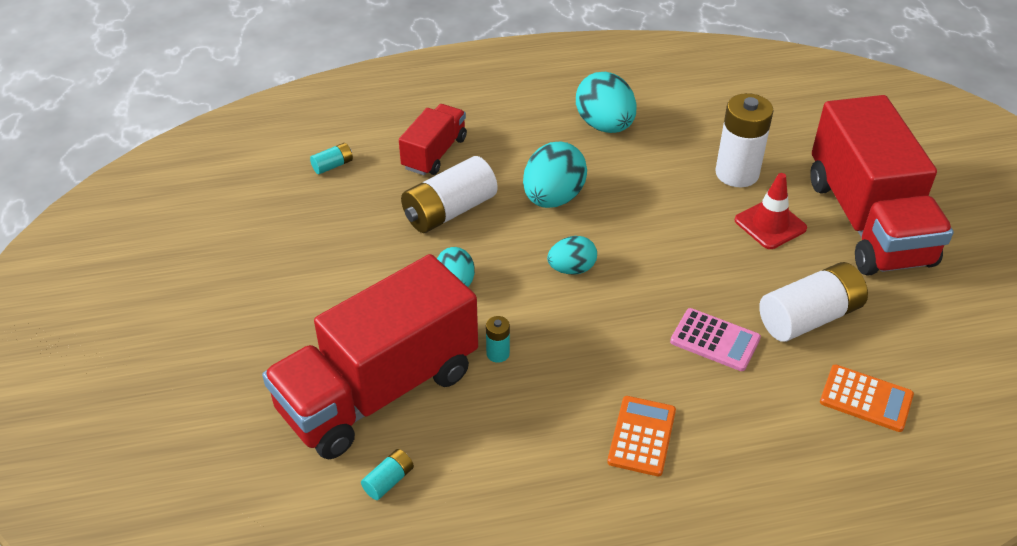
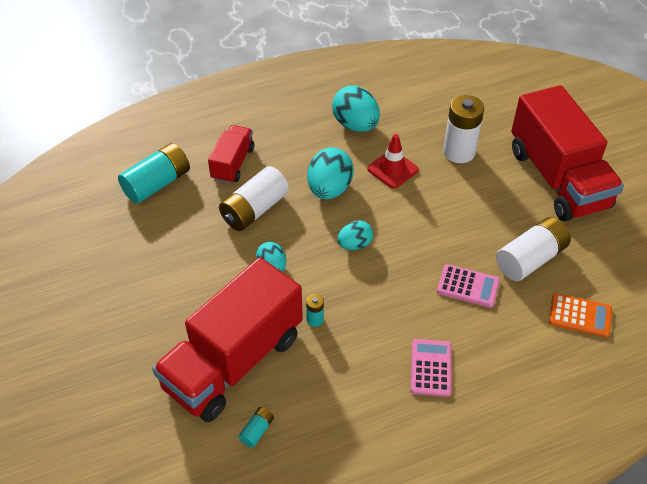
camera: 10 degrees left, 5 degrees up
turquoise battery [310,143,353,174] -> turquoise battery [118,143,190,204], size x2.20
orange calculator [607,396,676,476] -> pink calculator [411,339,451,397]
red traffic cone [735,173,807,249] -> red traffic cone moved to [367,134,419,188]

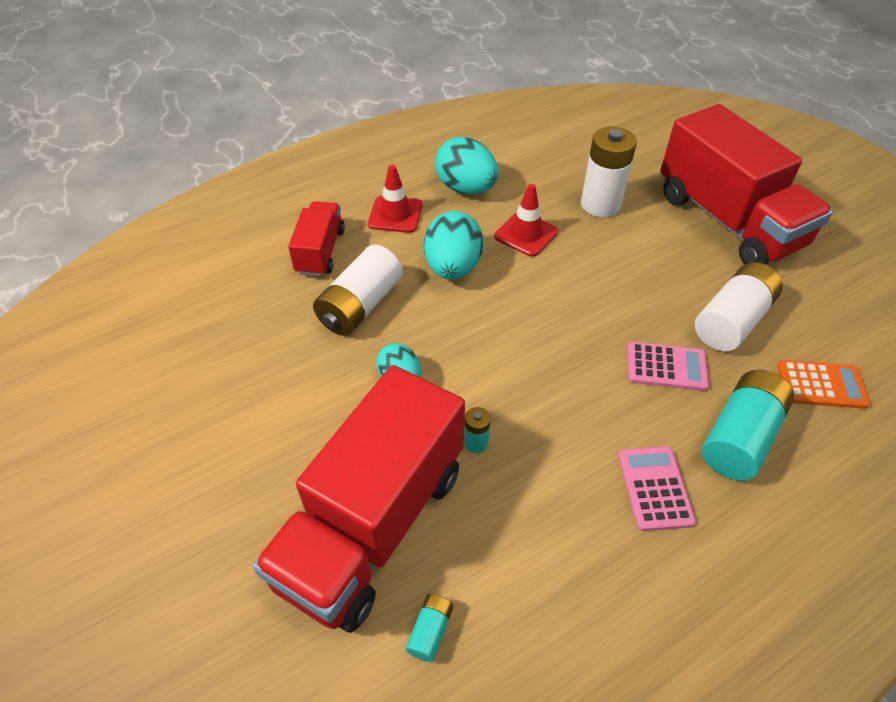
camera: 10 degrees left, 0 degrees up
turquoise battery [118,143,190,204] -> turquoise battery moved to [702,370,794,481]
turquoise egg [337,221,373,250] -> none
none -> red traffic cone [368,165,423,233]

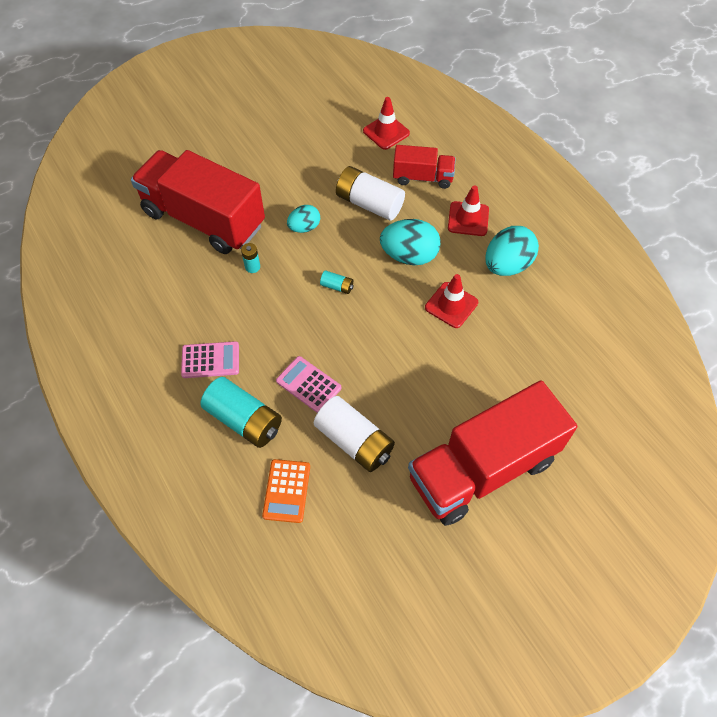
camera: 90 degrees right, 10 degrees up
turquoise battery [406,594,453,662] -> turquoise battery moved to [320,270,354,294]
white battery [581,127,637,217] -> none
pink calculator [627,342,709,391] -> pink calculator turned 120 degrees clockwise [276,356,341,413]
none -> red traffic cone [363,97,410,150]

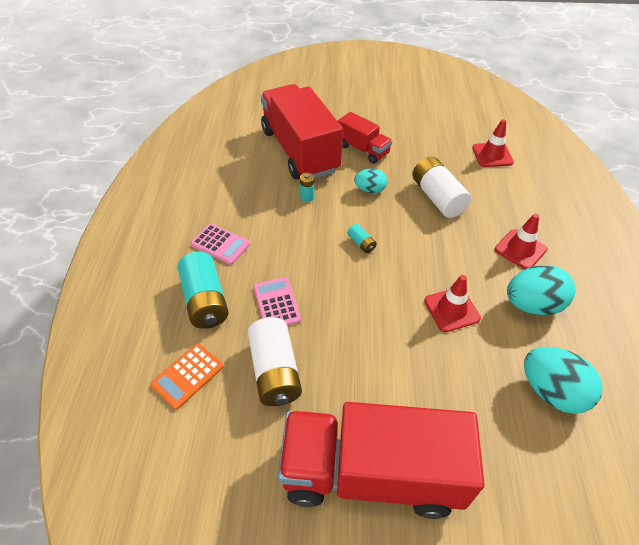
camera: 35 degrees right, 10 degrees down
turquoise egg [380,219,441,265] -> turquoise egg moved to [524,347,603,414]
red truck [393,145,456,189] -> red truck moved to [338,112,392,164]

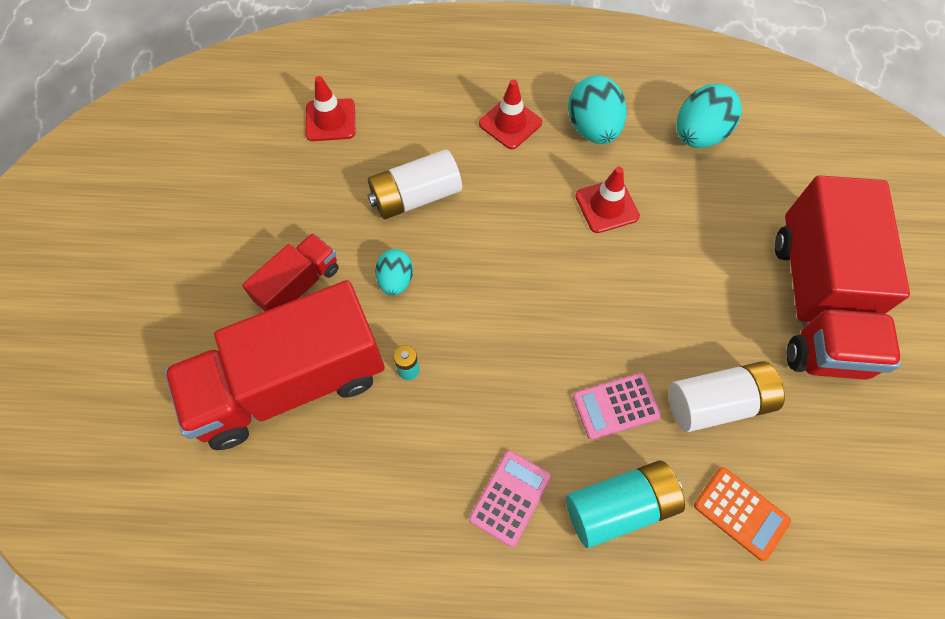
camera: 90 degrees left, 15 degrees up
turquoise battery [347,224,377,253] -> none

